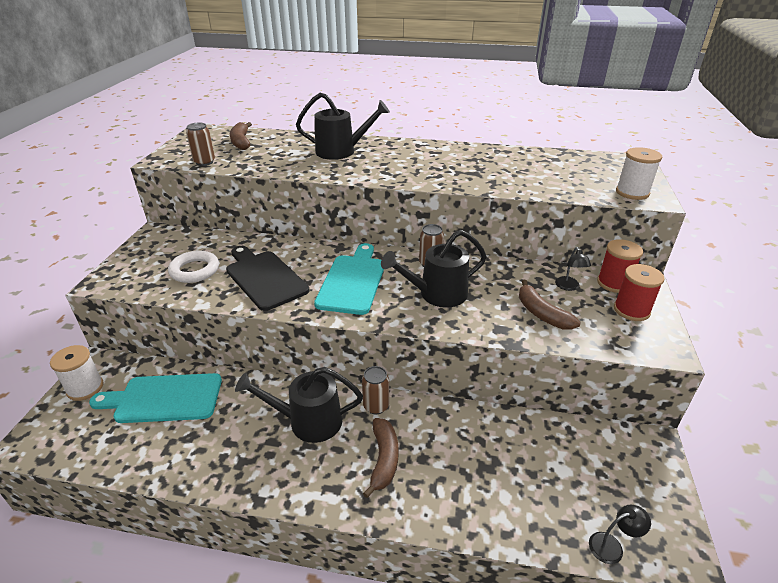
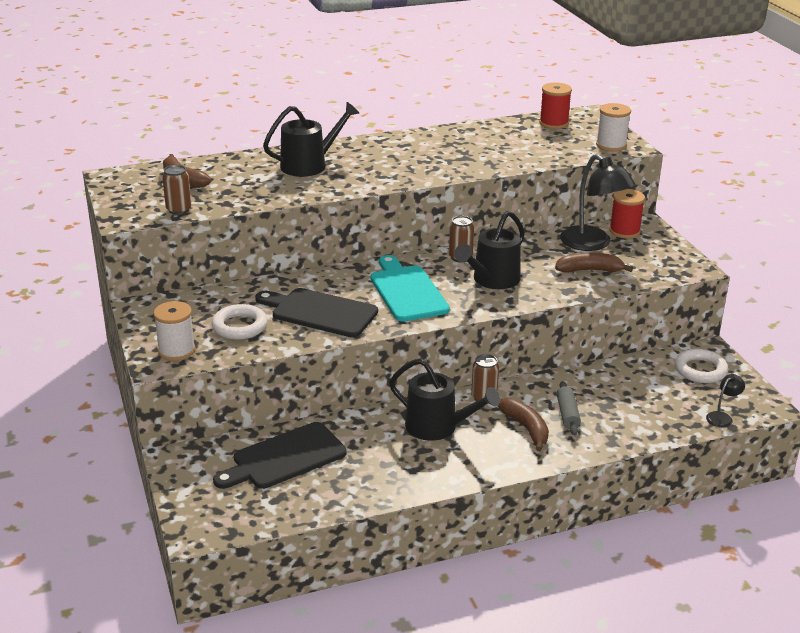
camera: 30 degrees left, 5 degrees down
white spool [50,345,103,401] -> white spool moved to [153,301,196,361]
turquoise cutting board [89,373,222,423] -> black cutting board [213,422,347,489]
black watering can [235,367,363,443] -> black watering can turned 120 degrees counterclockwise [389,358,500,441]
brown banana [519,280,581,330] -> brown banana turned 150 degrees clockwise [555,253,633,273]
black lamp [555,247,591,291] -> black lamp [560,154,636,251], size x2.20
red spool [614,264,664,321] -> red spool moved to [539,83,572,129]
none -> grey rolling pin [557,381,581,435]
none -> white ring [675,349,728,383]

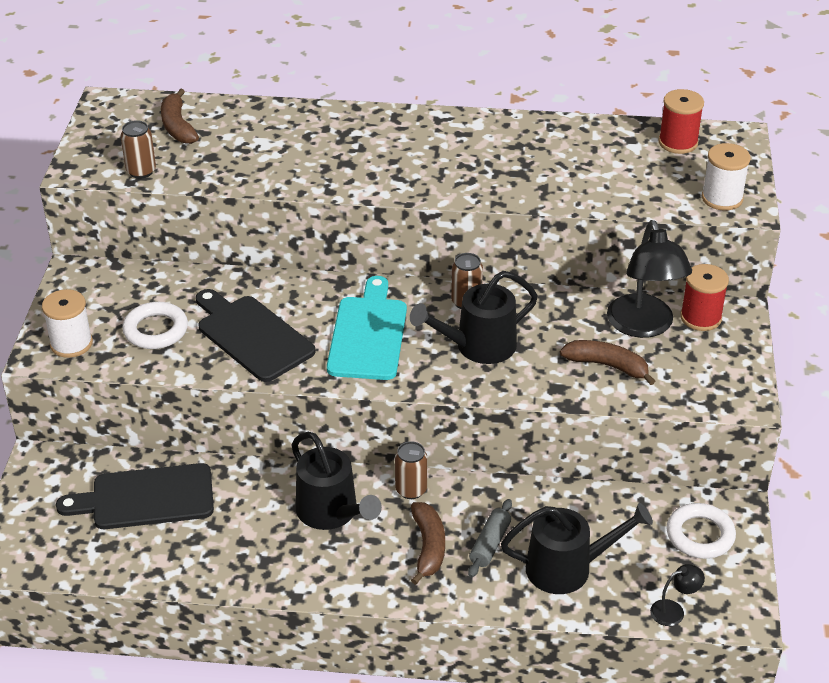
camera: 25 degrees right, 10 degrees up
black watering can [263,102,359,177] -> black watering can moved to [501,503,653,594]

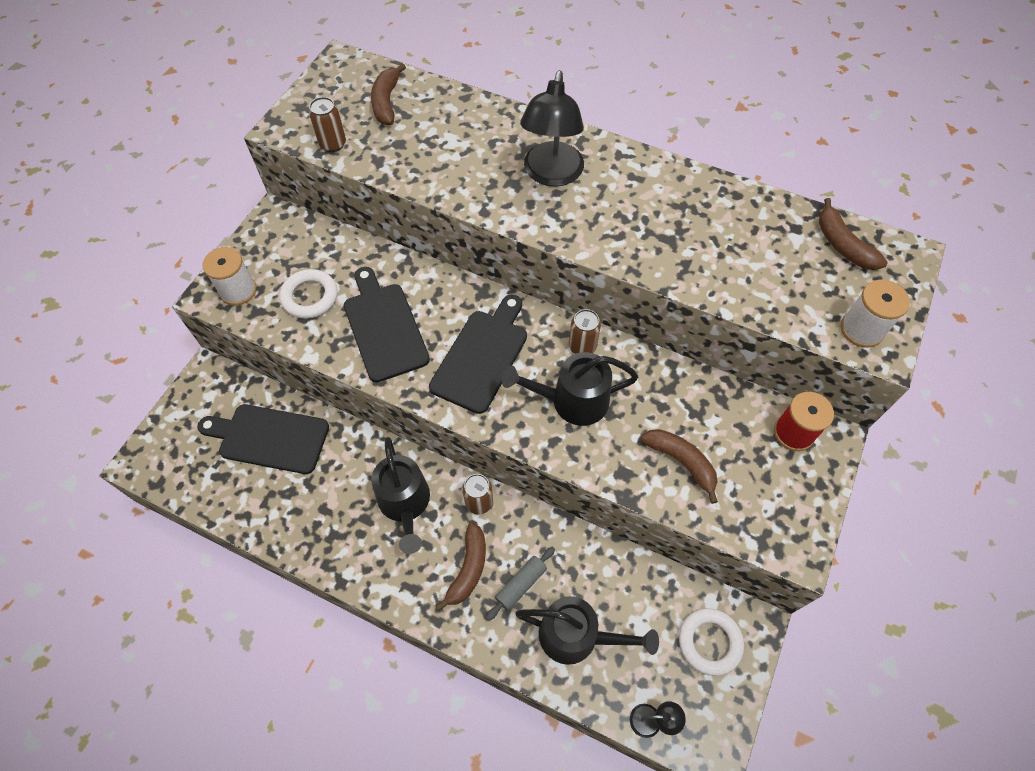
camera: 20 degrees right, 20 degrees up
turquoise cutting board [327,276,407,380] -> black cutting board [429,295,527,414]
black lamp [607,220,692,338] -> black lamp moved to [520,70,584,186]
red spool [659,89,704,154] -> brown banana [819,198,887,270]

